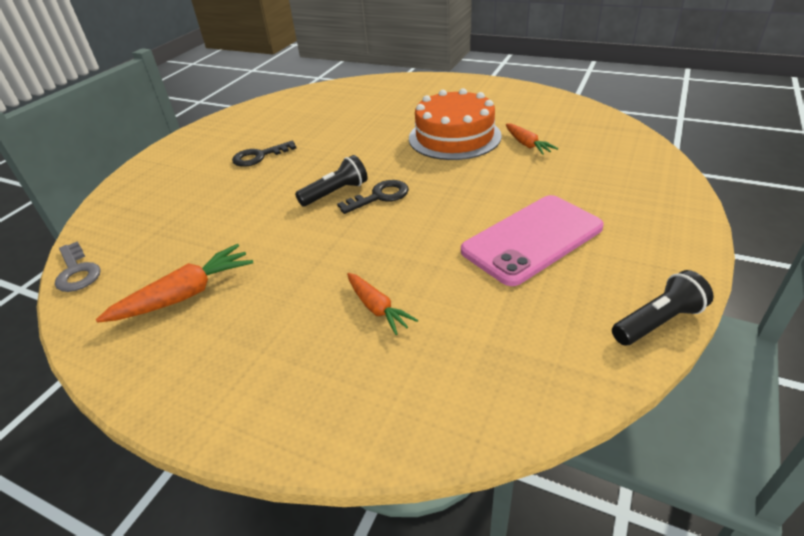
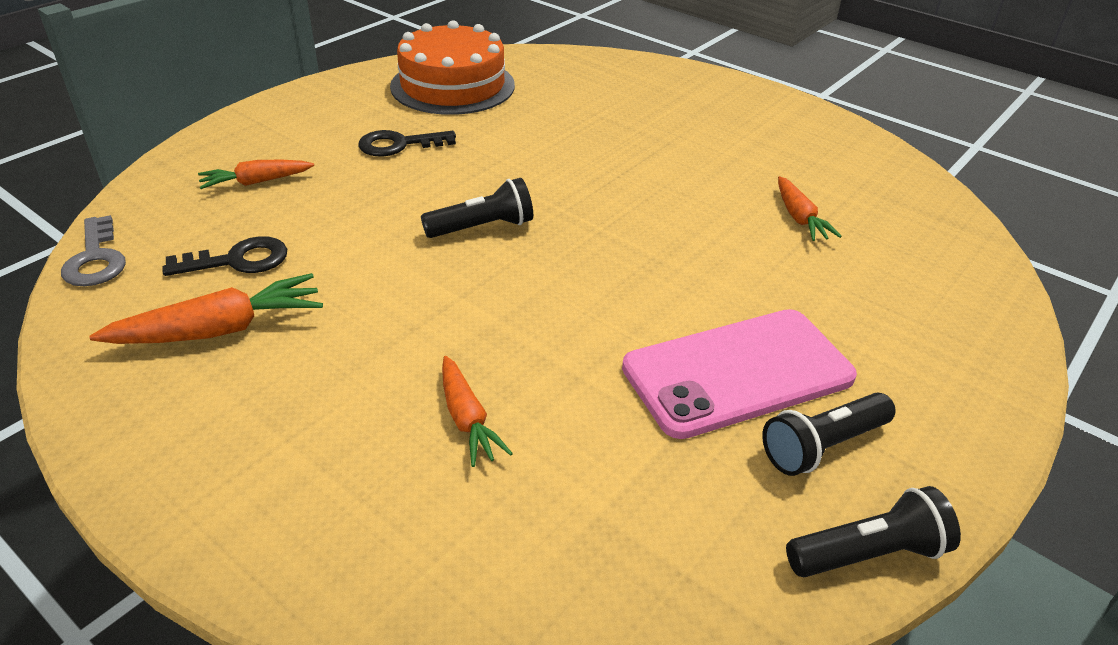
camera: 10 degrees right, 0 degrees up
black key [337,180,409,214] -> black key moved to [162,236,287,276]
orange cake [409,88,502,160] -> orange cake moved to [390,20,515,115]
none -> orange carrot [198,160,314,189]
none -> black flashlight [762,392,896,476]

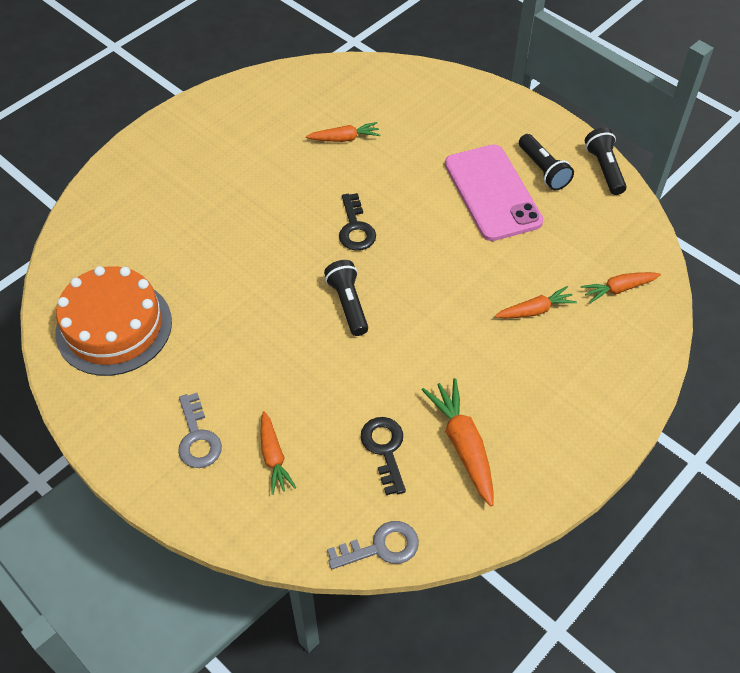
camera: 85 degrees left, 15 degrees up
black key [358,130,456,157] -> black key moved to [339,193,376,251]
none -> grey key [178,393,222,468]
none -> orange carrot [581,272,661,303]

